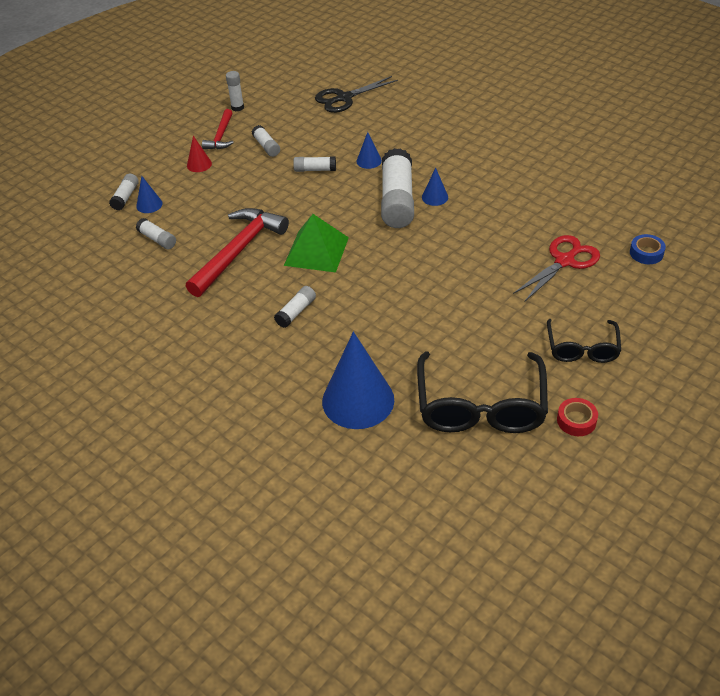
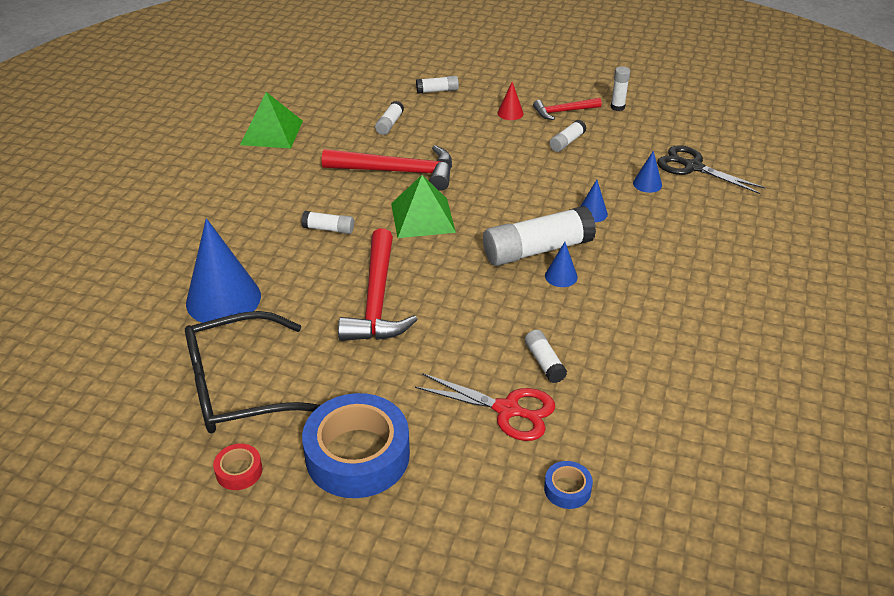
camera: 65 degrees right, 5 degrees down
blue cone [136,176,163,213] -> blue cone moved to [633,150,662,193]
white glue stick [293,156,336,172] -> white glue stick moved to [525,330,567,383]
black glasses [547,319,621,363] -> blue tape [302,393,410,498]
none -> green pyramid [240,92,303,149]
none -> red hammer [338,229,418,341]

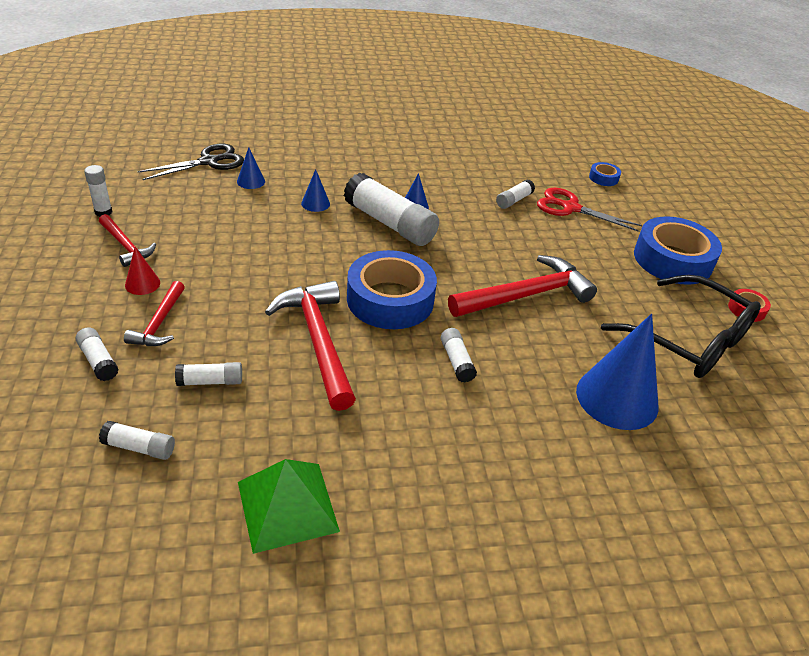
camera: 120 degrees left, 0 degrees up
green pyramid [391,175,456,238] -> blue tape [347,250,437,329]
red scissors [415,373,555,441] -> red scissors turned 60 degrees counterclockwise [537,188,642,232]
white glue stick [549,120,586,152] -> white glue stick moved to [99,421,175,460]
black scissors [657,145,765,194] -> black scissors turned 135 degrees counterclockwise [137,144,244,180]
none -> red hammer [124,281,185,346]

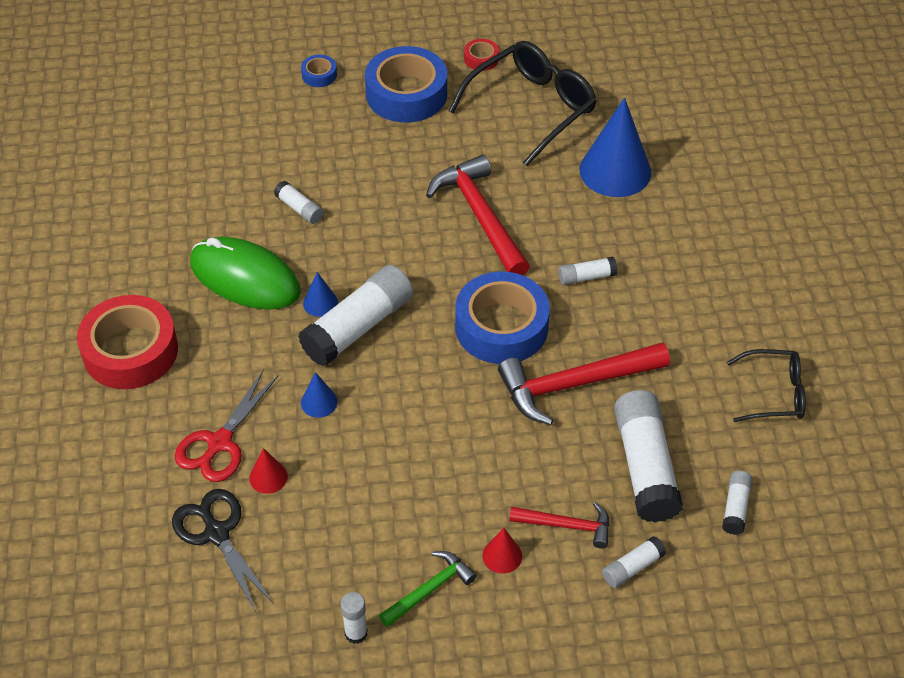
camera: 85 degrees left, 10 degrees up
red hammer [99,214,156,267] -> green hammer [379,551,477,627]
white glue stick [175,362,242,386] -> white glue stick [614,390,683,522], size x2.09
blue cone [237,147,265,189] -> red cone [249,448,288,494]
green pyramid [238,459,340,554] -> black glasses [727,349,806,422]
red scissors [537,188,642,232] -> red scissors moved to [175,369,279,482]
blue tape [589,162,621,186] -> blue tape moved to [301,55,337,87]
none -> red tape [77,295,178,389]
none -> green mouse [190,237,301,310]

